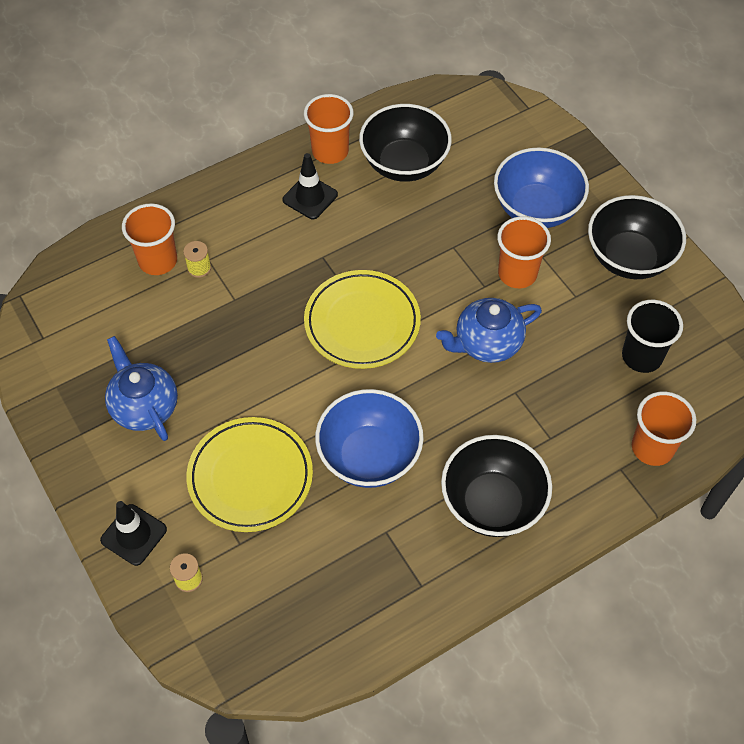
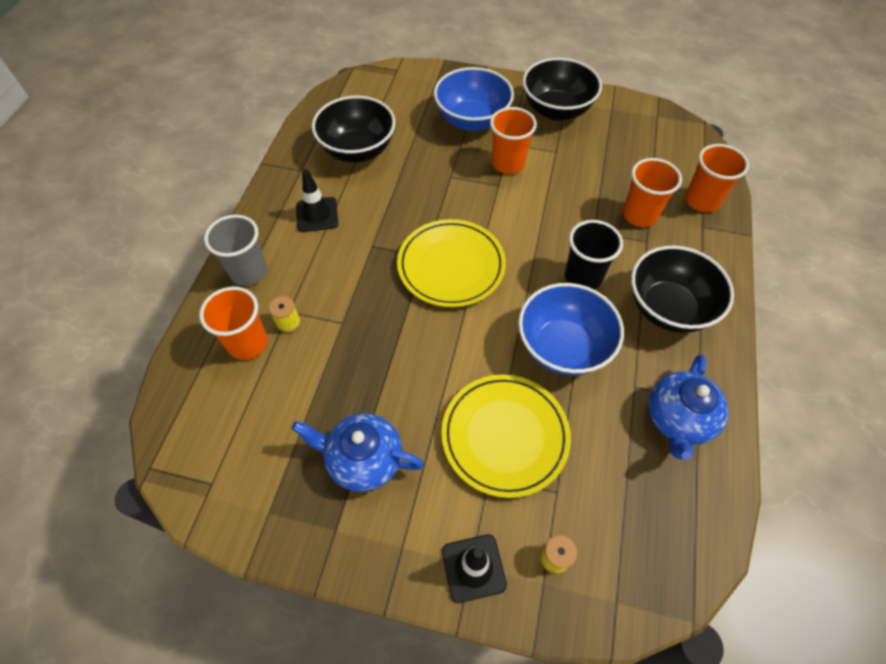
camera: 45 degrees left, 0 degrees up
orange cup [304,94,354,164] -> orange cup moved to [623,158,682,227]
blue teapot [436,298,542,363] -> blue teapot moved to [649,354,729,460]
black cup [622,300,683,373] -> black cup moved to [565,220,623,290]
none -> grey cup [204,215,267,286]

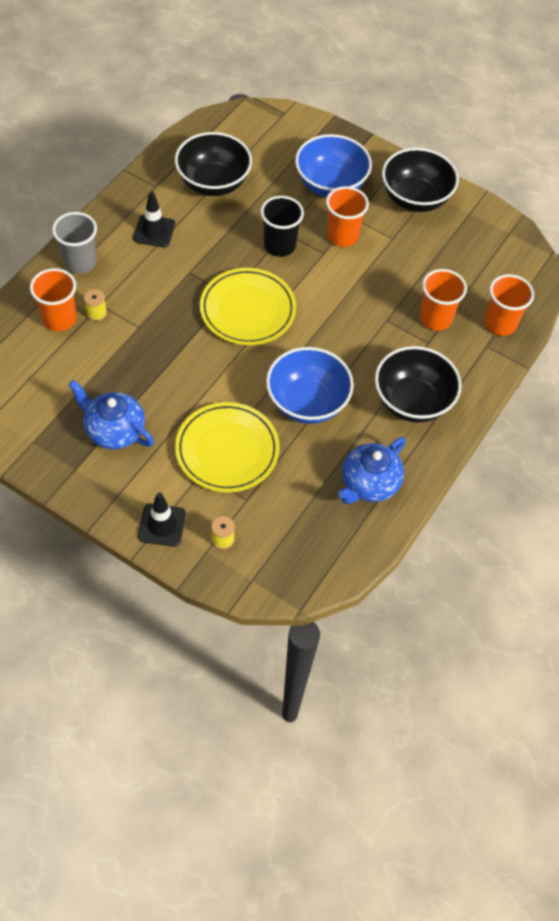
camera: 15 degrees right, 0 degrees up
black cup [565,220,623,290] -> black cup moved to [261,196,304,257]

